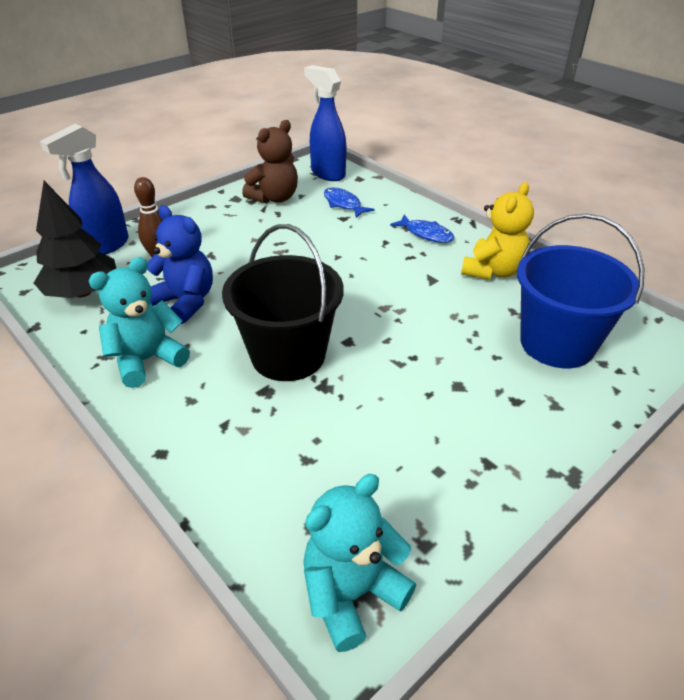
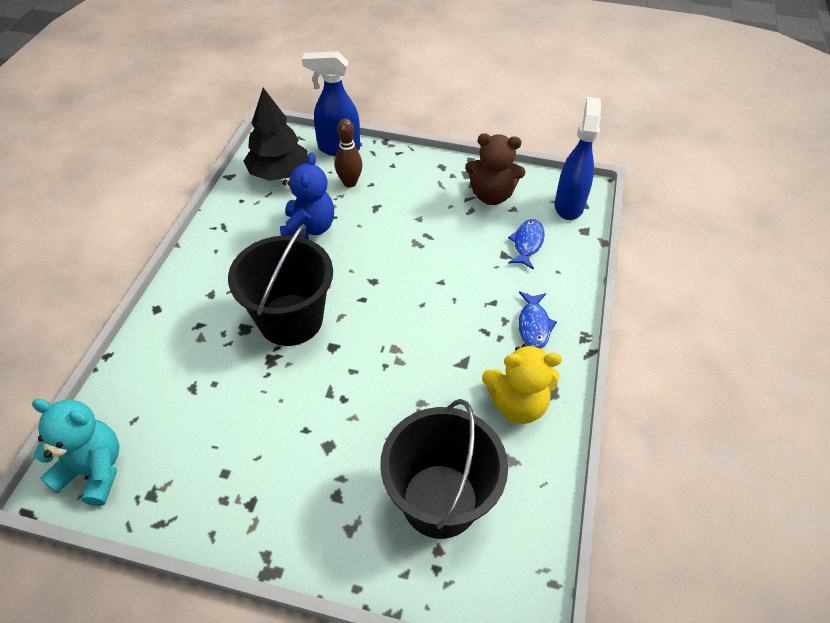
camera: 55 degrees right, 10 degrees up
turquoise teddy bear [89,257,190,388] -> none
blue bucket [517,213,645,368] -> black bucket [380,399,508,539]

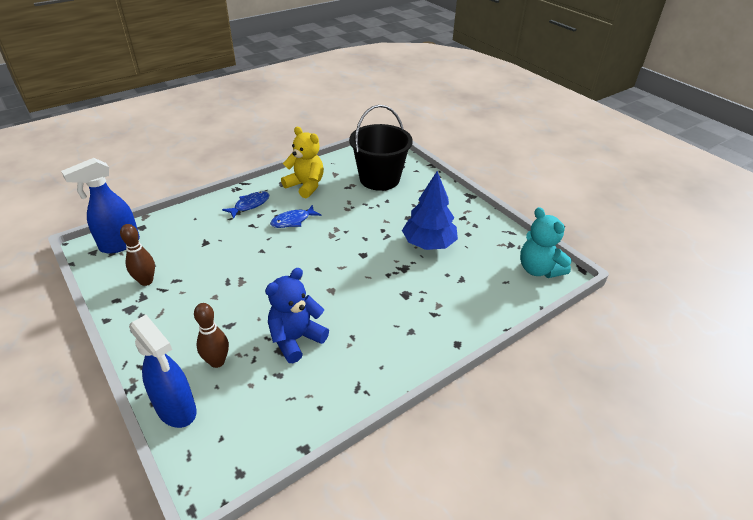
camera: 140 degrees left, 10 degrees down
black bucket [228,224,333,346] -> none
black tree [244,88,307,181] -> none
brown teddy bear [465,133,525,205] -> brown bowling pin [120,224,155,286]
blue fish [508,219,545,269] -> blue fish moved to [270,205,321,228]
none -> blue tree [402,171,458,250]

